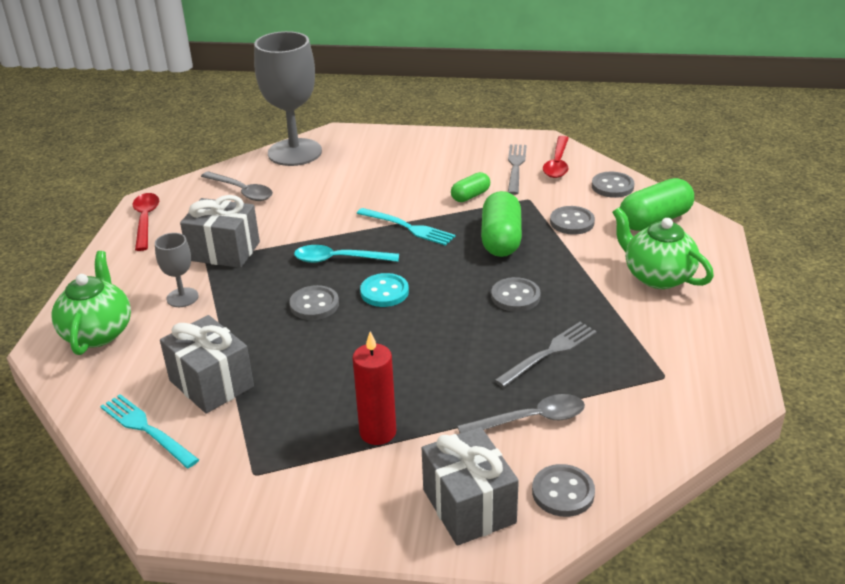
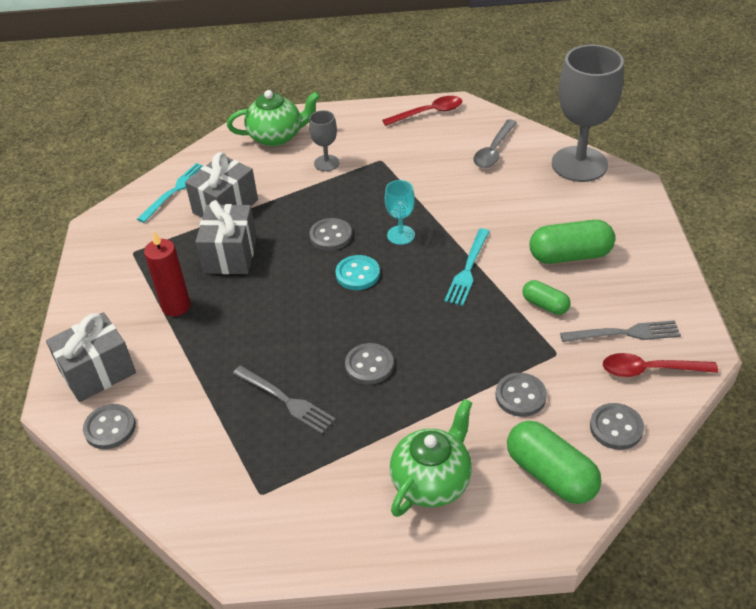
camera: 80 degrees right, 10 degrees up
grey gift [180,195,260,268] -> grey gift moved to [195,200,257,274]
turquoise spoon [294,245,399,263] -> turquoise goblet [385,180,415,245]
grey spoon [457,394,585,433] -> none
green capsule [481,191,522,257] -> green capsule moved to [529,220,615,264]

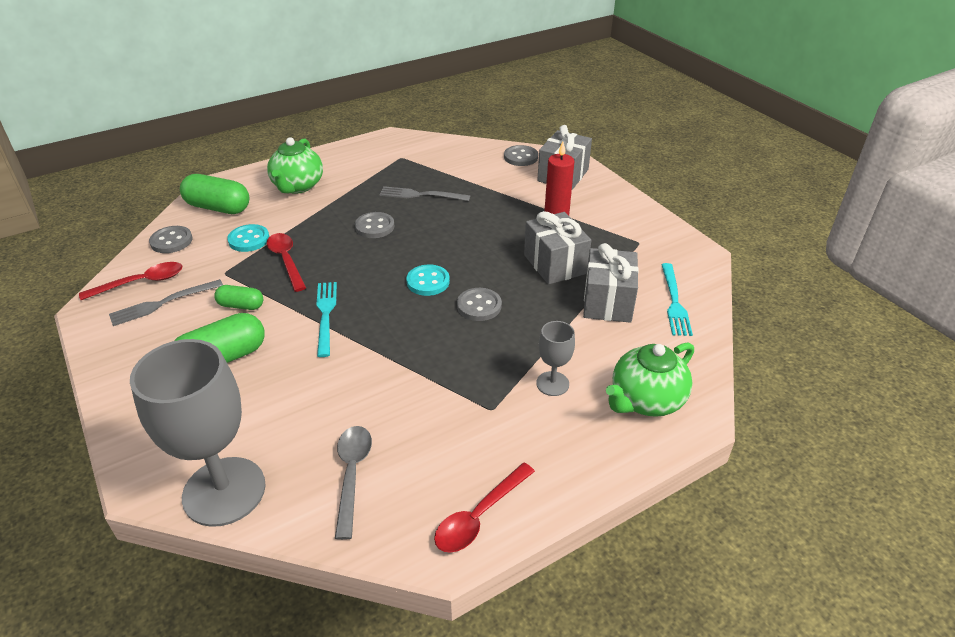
camera: 150 degrees right, 5 degrees down
turquoise goblet [385,180,415,245] -> none
grey button [495,373,547,417] -> turquoise button [227,224,269,252]
none -> red spoon [267,233,306,292]

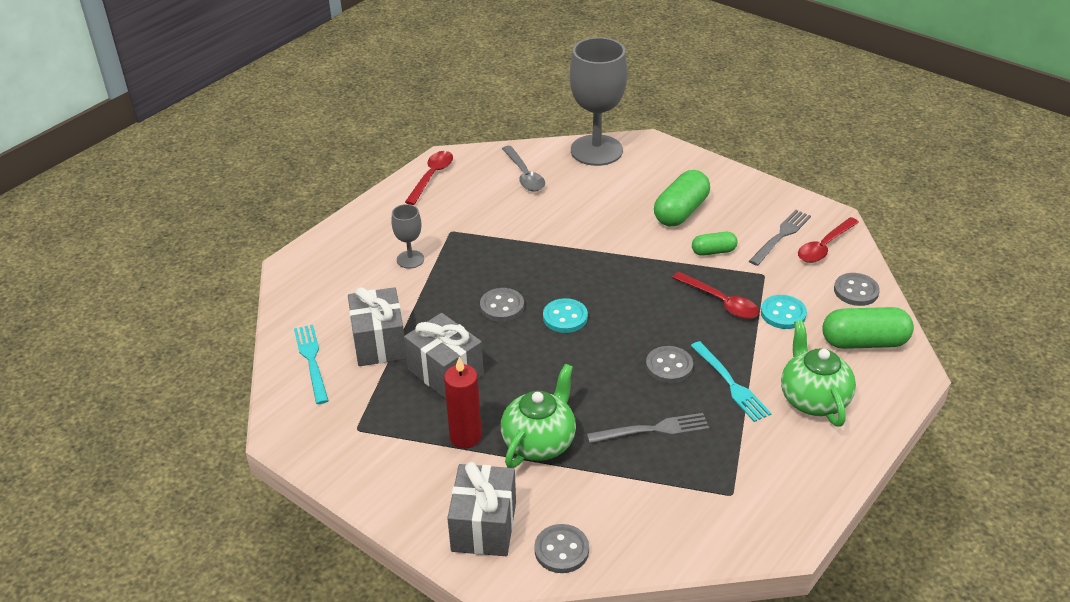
camera: 160 degrees right, 0 degrees up
turquoise fork [317,282,337,357] -> turquoise fork moved to [691,341,771,422]
green teapot [606,342,694,417] -> green teapot moved to [501,364,576,468]

